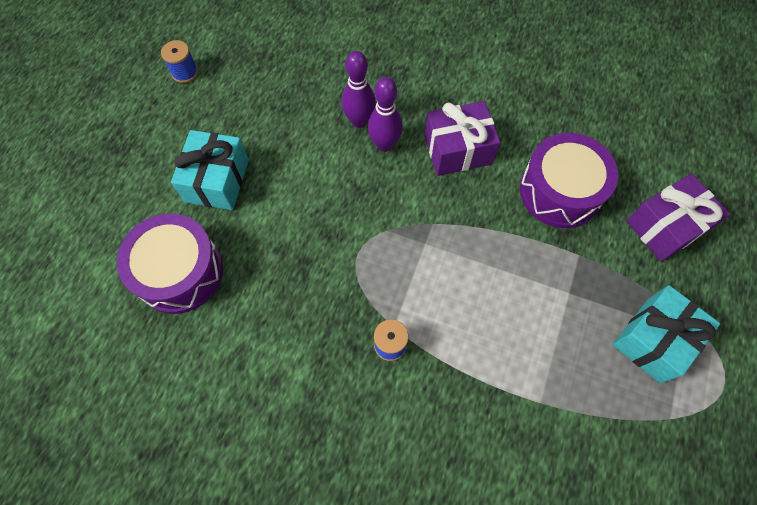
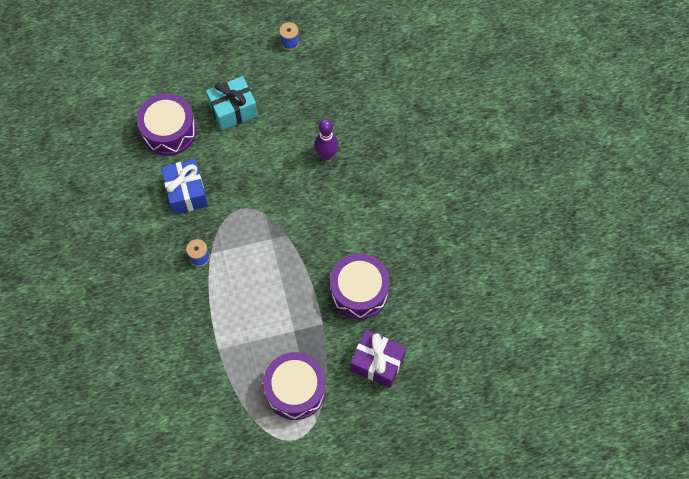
camera: 55 degrees right, 0 degrees up
purple bowling pin [368,77,403,152] -> none
purple gift [424,101,500,176] -> none
turquoise gift [613,285,720,383] -> purple drum [263,352,326,420]
none -> blue gift [161,159,208,215]

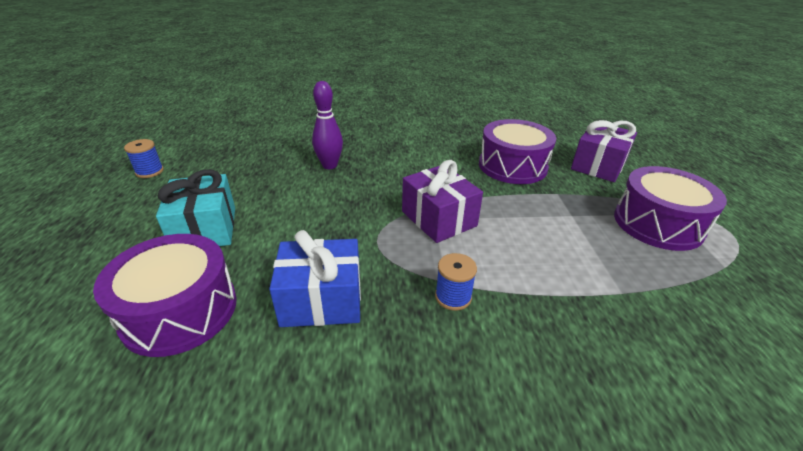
camera: 80 degrees left, 30 degrees down
none -> purple gift [402,160,483,243]

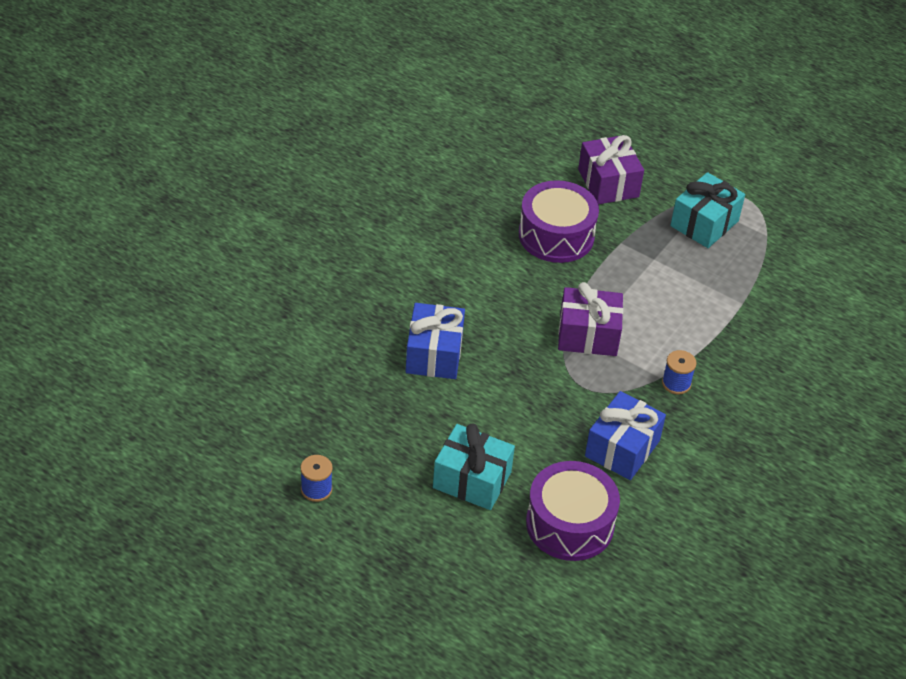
camera: 55 degrees left, 10 degrees up
purple bowling pin [312,81,343,169] -> blue gift [406,303,465,379]
purple drum [614,166,727,251] -> turquoise gift [670,172,745,248]

